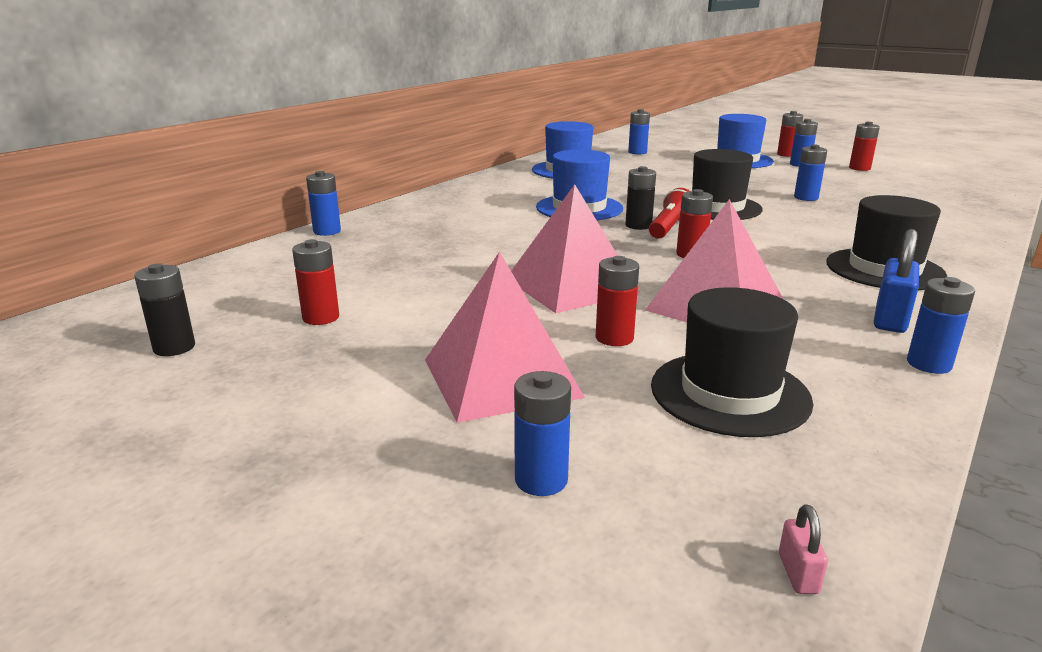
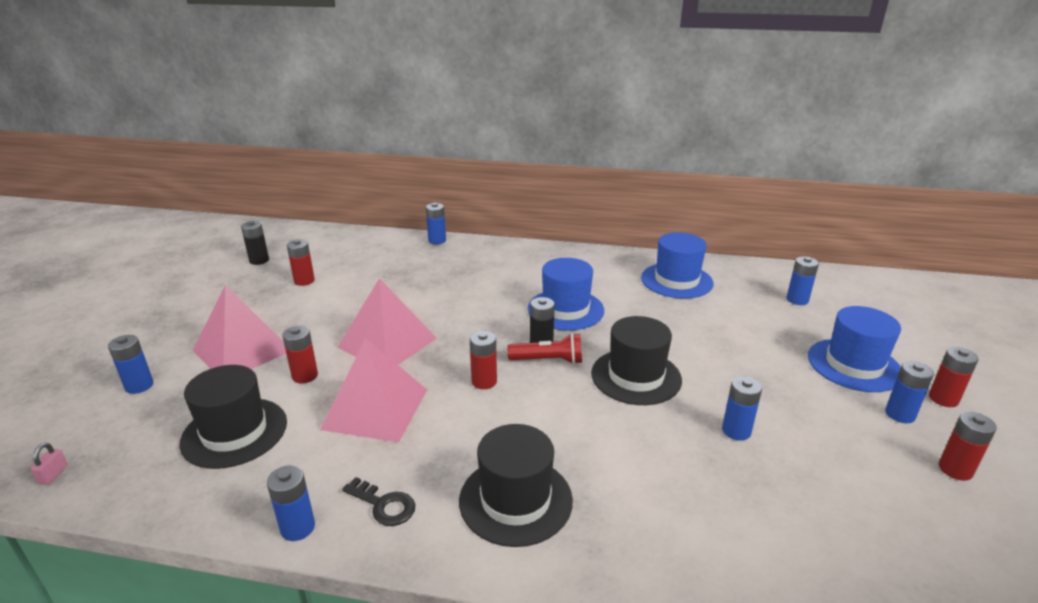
camera: 65 degrees right, 5 degrees up
pink padlock [779,505,828,594] -> pink padlock turned 60 degrees counterclockwise [31,443,68,485]
blue padlock [874,229,919,333] -> black key [342,477,415,526]

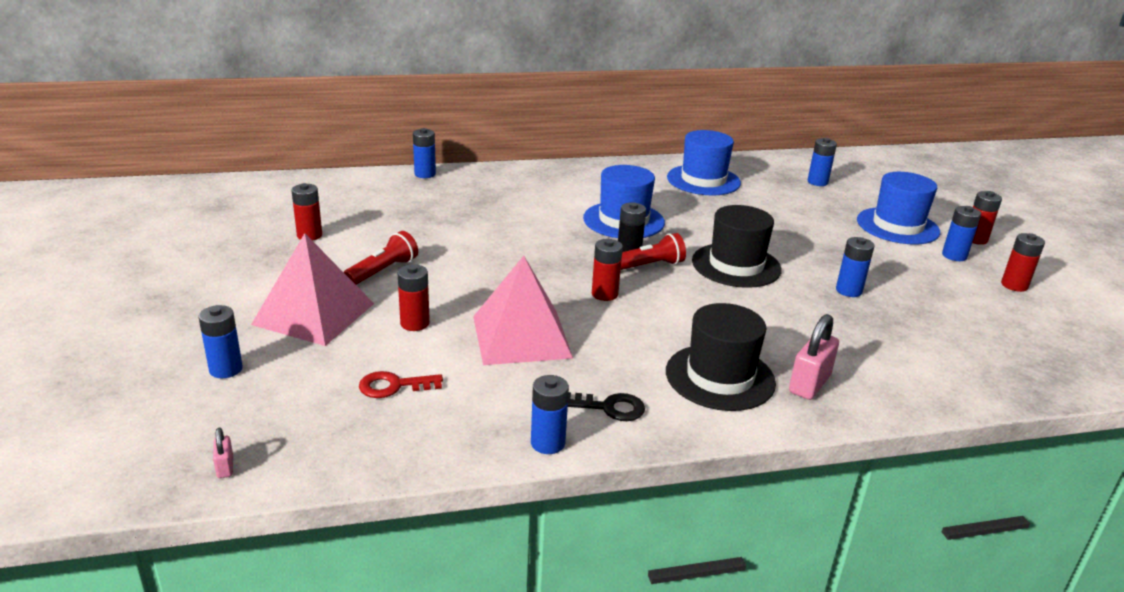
camera: 25 degrees left, 0 degrees up
black hat [179,365,287,469] -> red key [359,371,443,398]
black battery [241,221,269,265] -> none
pink pyramid [337,278,437,365] -> none
none -> red flashlight [344,231,418,285]
none -> pink padlock [789,314,839,400]

